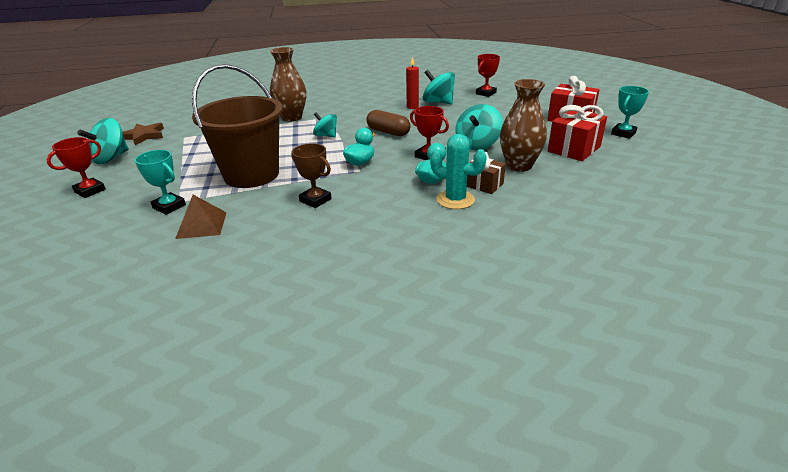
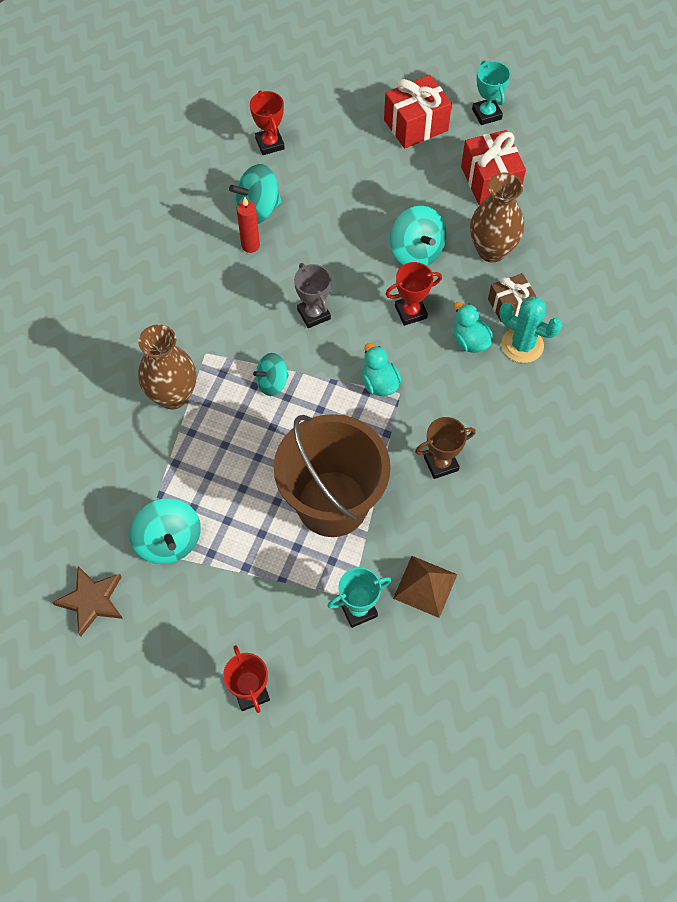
camera: 60 degrees left, 30 degrees up
turquoise spinning top [77,118,129,164] -> turquoise spinning top moved to [129,498,201,564]
brown capsule [367,110,410,136] -> grey trophy [294,263,331,328]
turquoise cactus [430,134,487,209] -> turquoise cactus turned 60 degrees clockwise [499,297,562,363]

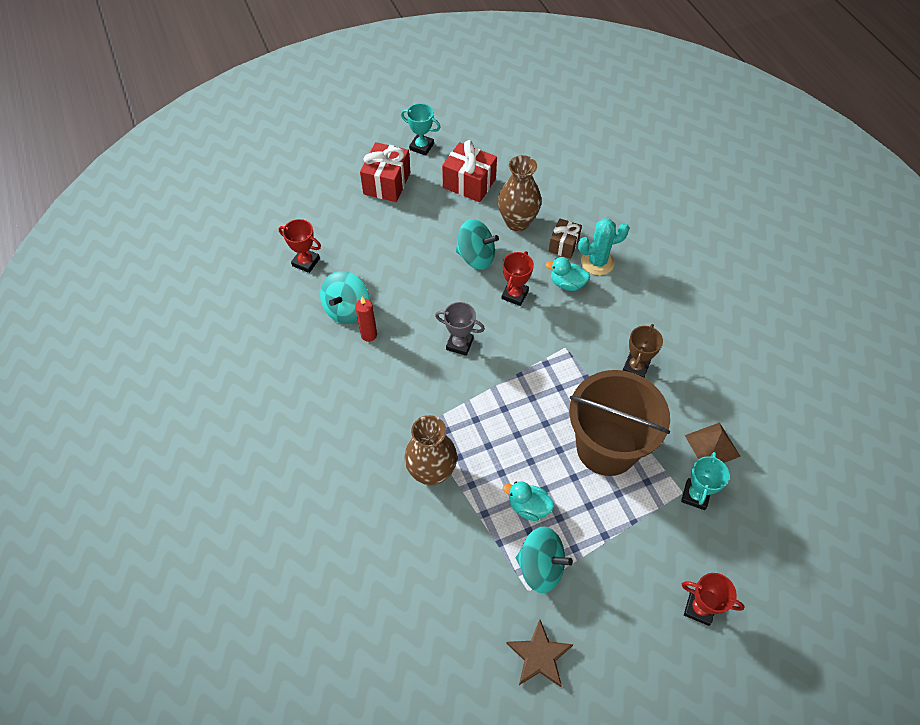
camera: 45 degrees left, 5 degrees down
turquoise spinning top [253,353,289,396] -> none
turquoise duck [362,343,401,396] -> turquoise duck moved to [503,481,554,521]

